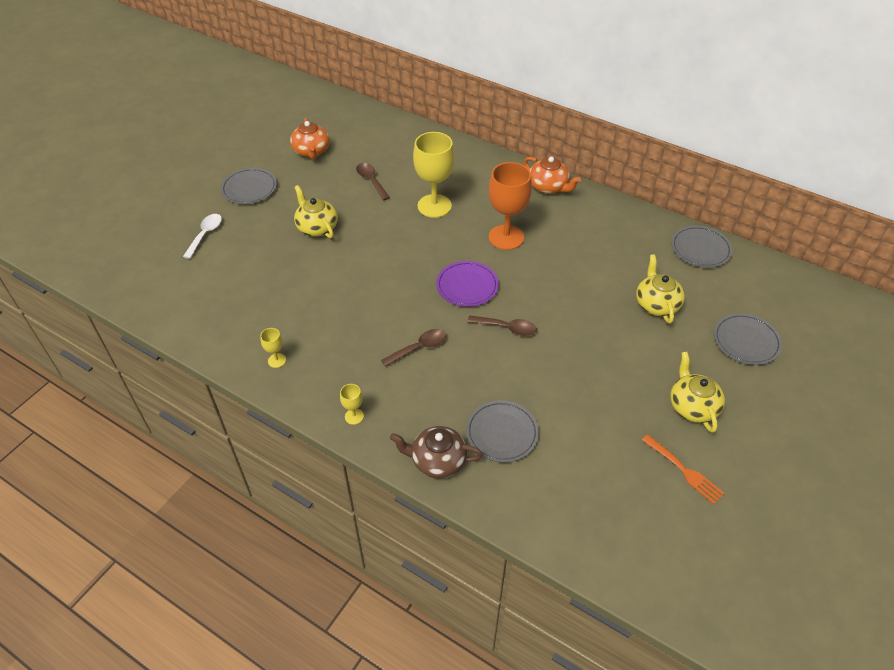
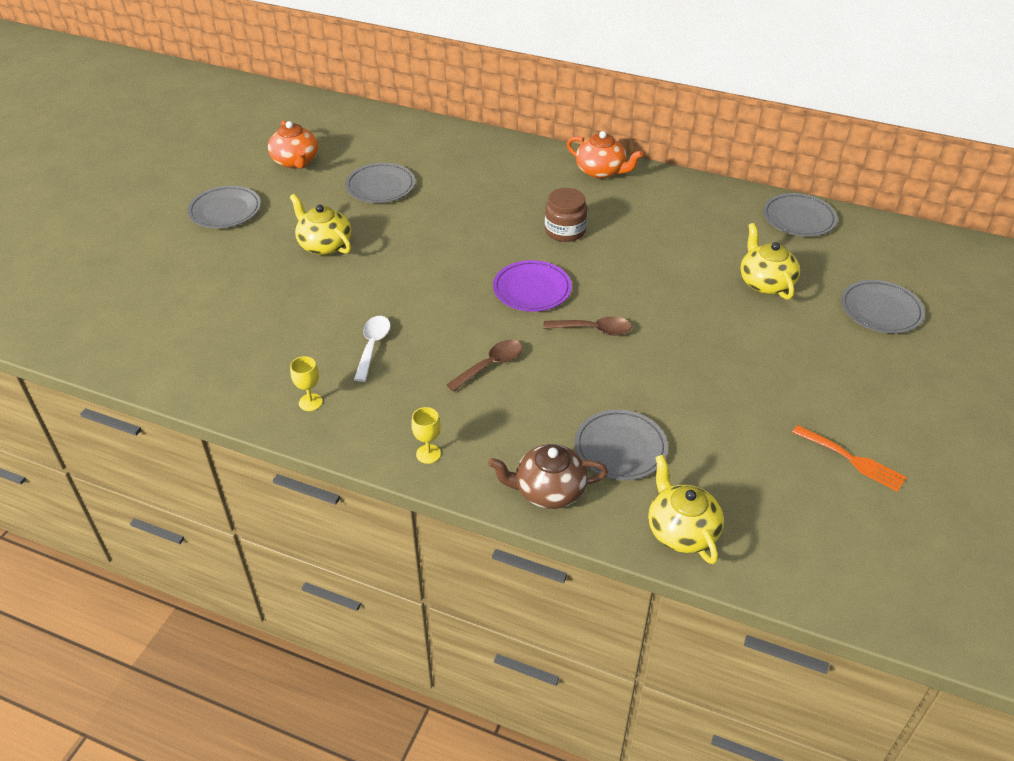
camera: 10 degrees left, 5 degrees down
white spoon [183,214,222,259] -> white spoon moved to [354,316,391,382]
brown spoon [356,163,390,201] -> grey plate [345,163,415,203]
yellow goblet [413,132,455,218] -> none
orange goblet [489,162,532,250] -> brown jar [545,188,587,242]
yellow teapot [670,352,725,433] -> yellow teapot moved to [648,455,724,564]

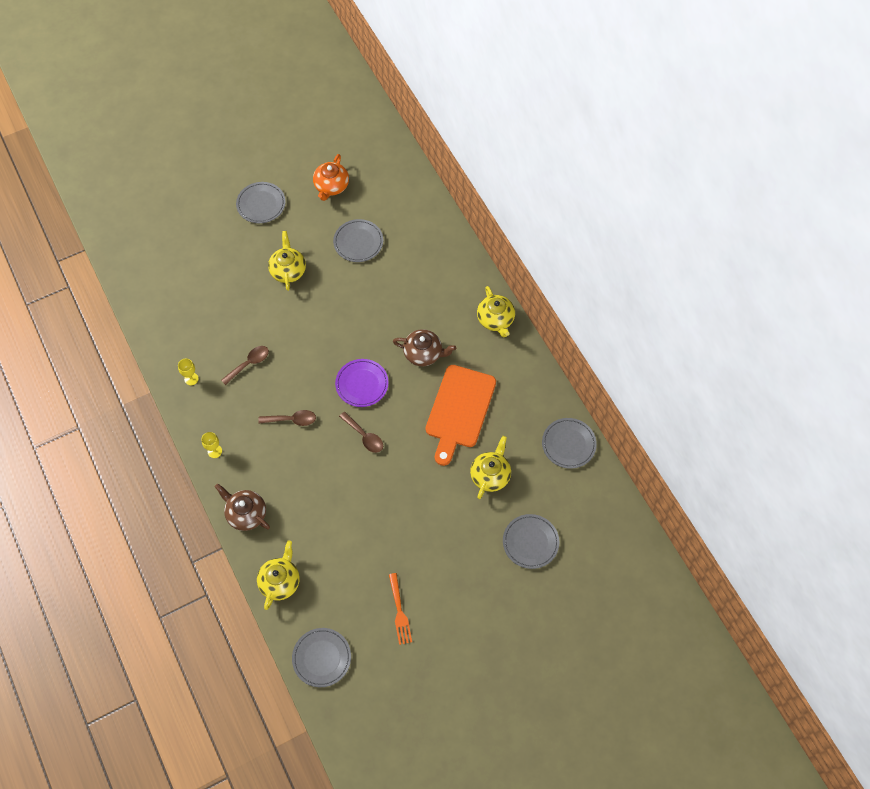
camera: 40 degrees right, 20 degrees up
white spoon [354,316,391,382] -> brown spoon [221,346,269,385]
brown jar [545,188,587,242] -> brown teapot [393,329,456,366]
orange teapot [567,131,643,179] -> yellow teapot [477,286,515,337]
grey plate [575,410,668,480] -> grey plate moved to [292,628,351,687]
none -> orange cutting board [426,365,496,466]

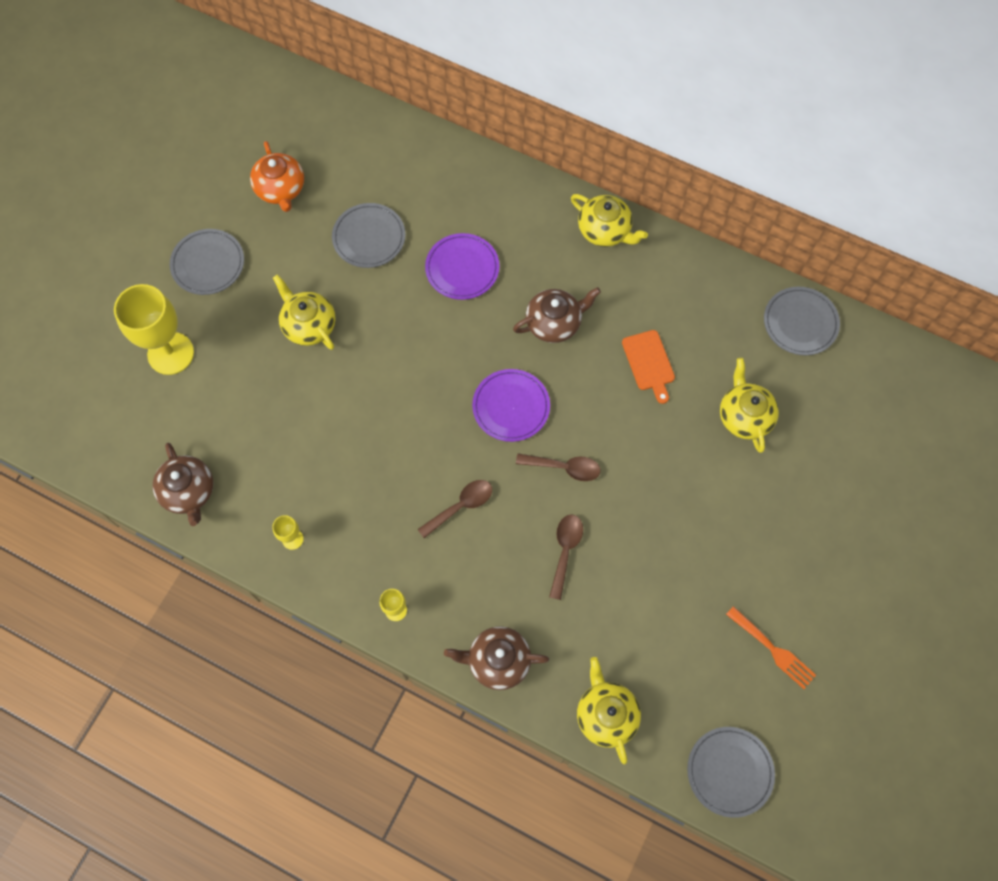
camera: 35 degrees left, 5 degrees up
brown spoon [221,346,269,385] -> brown spoon moved to [549,515,583,600]
orange cutting board [426,365,496,466] -> orange cutting board [622,330,675,404], size x0.51
grey plate [503,514,559,569] -> none
none -> yellow goblet [114,284,194,375]
none -> brown teapot [153,443,213,526]
none -> purple plate [425,233,499,300]

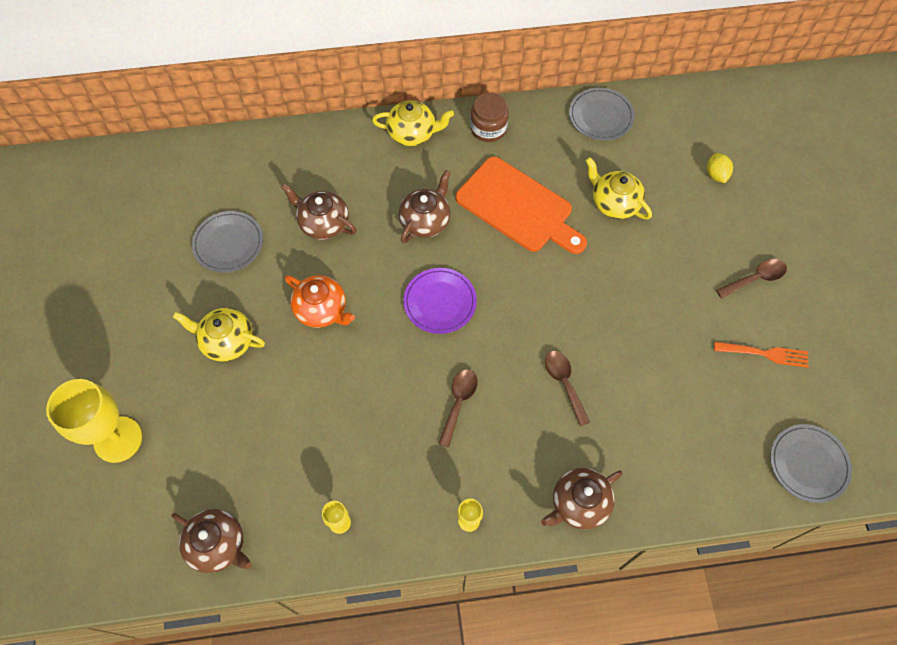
camera: 35 degrees left, 5 degrees down
grey plate [169,229,244,295] -> none
orange teapot [250,141,304,212] -> orange teapot moved to [285,275,355,328]
purple plate [425,233,499,300] -> brown teapot [281,183,357,240]
brown spoon [516,454,601,481] -> brown spoon moved to [716,259,787,298]
yellow teapot [577,657,641,765] -> none
orange cutting board [622,330,675,404] -> orange cutting board [456,157,587,254], size x1.96
none -> brown jar [470,92,509,142]
none -> yellow lemon [707,153,733,183]

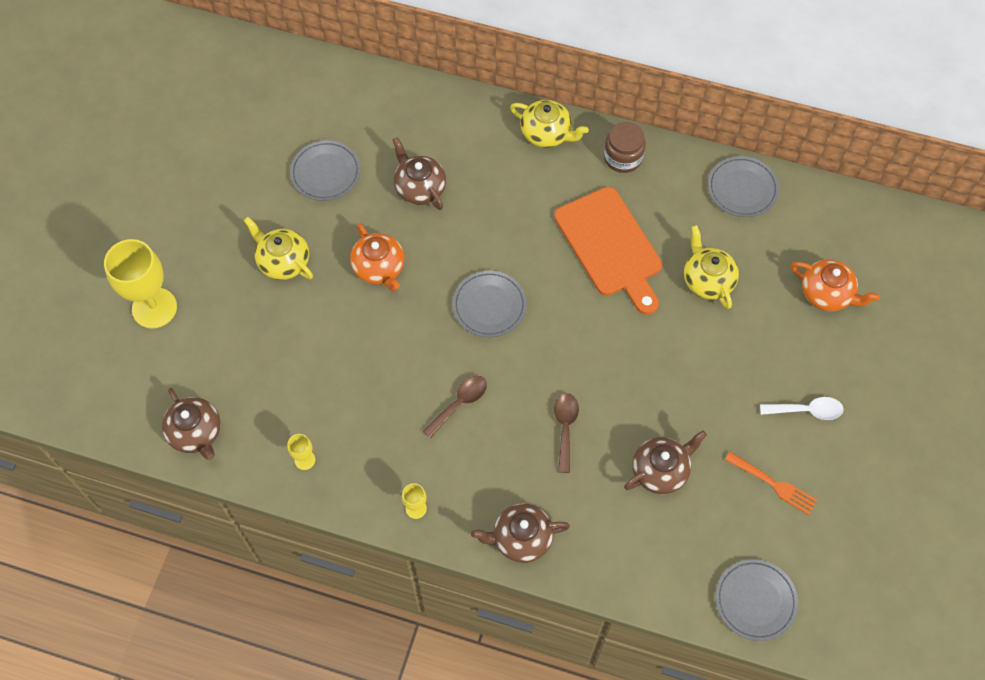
camera: 25 degrees right, 0 degrees up
brown teapot [399,170,451,243] -> brown teapot moved to [624,431,707,494]
purple plate [403,268,477,334] -> grey plate [453,271,527,338]
yellow lemon [707,153,733,183] -> orange teapot [791,259,880,311]
brown spoon [716,259,787,298] -> white spoon [760,397,844,420]

